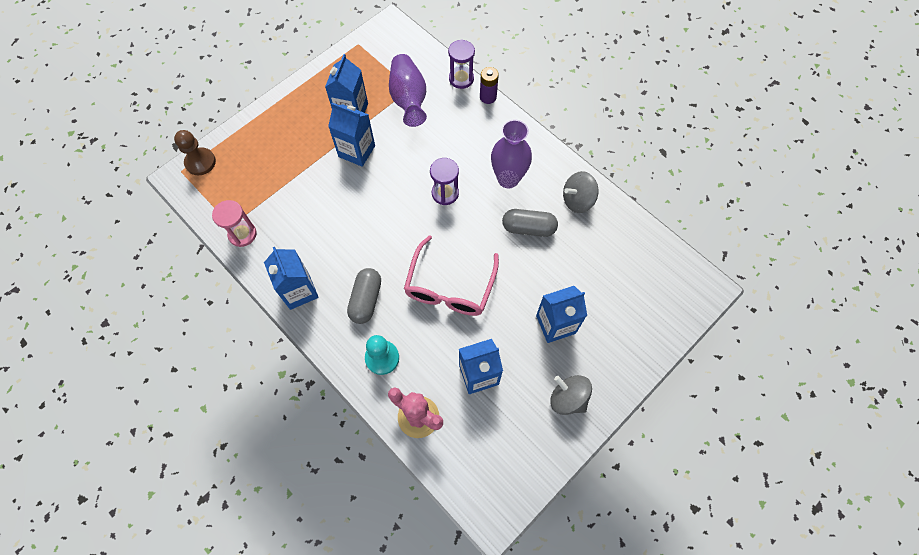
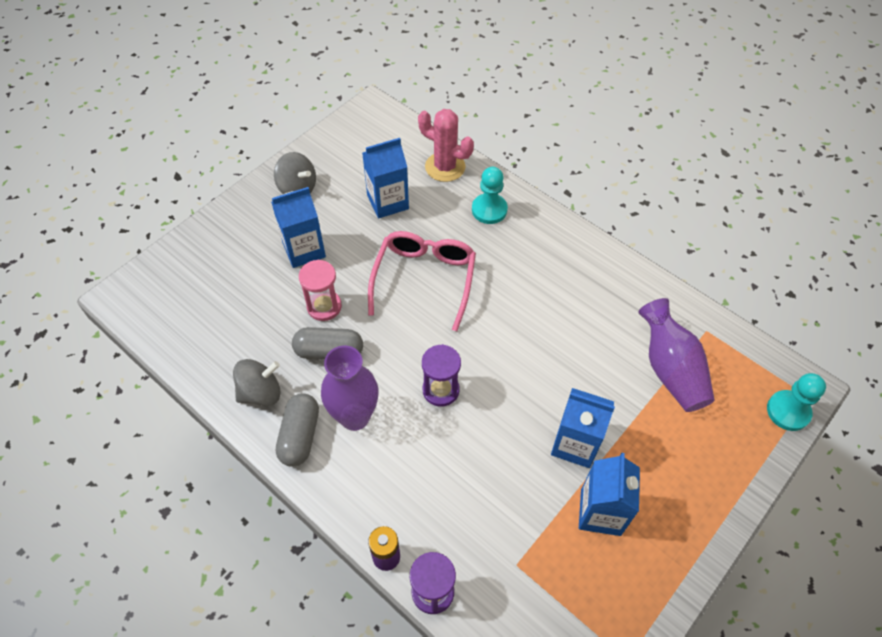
camera: 175 degrees right, 10 degrees down
brown pawn [174,130,216,175] -> turquoise pawn [767,373,826,431]
pink hourglass [212,200,257,247] -> pink hourglass moved to [299,260,342,321]
blue carton [264,247,319,310] -> none
grey capsule [347,268,381,324] -> grey capsule moved to [276,394,319,467]
purple vase [389,54,427,127] -> purple vase moved to [638,298,715,412]

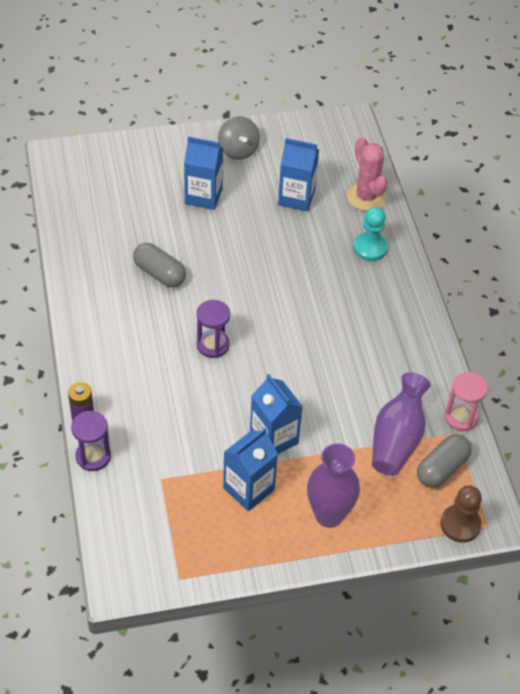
camera: 35 degrees right, 5 degrees down
grey spinning top [233,359,281,406] -> none
grey capsule [276,394,319,467] -> grey capsule moved to [417,434,472,488]
pink hourglass [299,260,342,321] -> pink hourglass moved to [445,372,488,431]
purple vase [321,346,378,431] -> purple vase moved to [307,443,360,528]
pink glasses [368,231,476,331] -> none
turquoise pawn [767,373,826,431] -> brown pawn [440,485,482,543]

